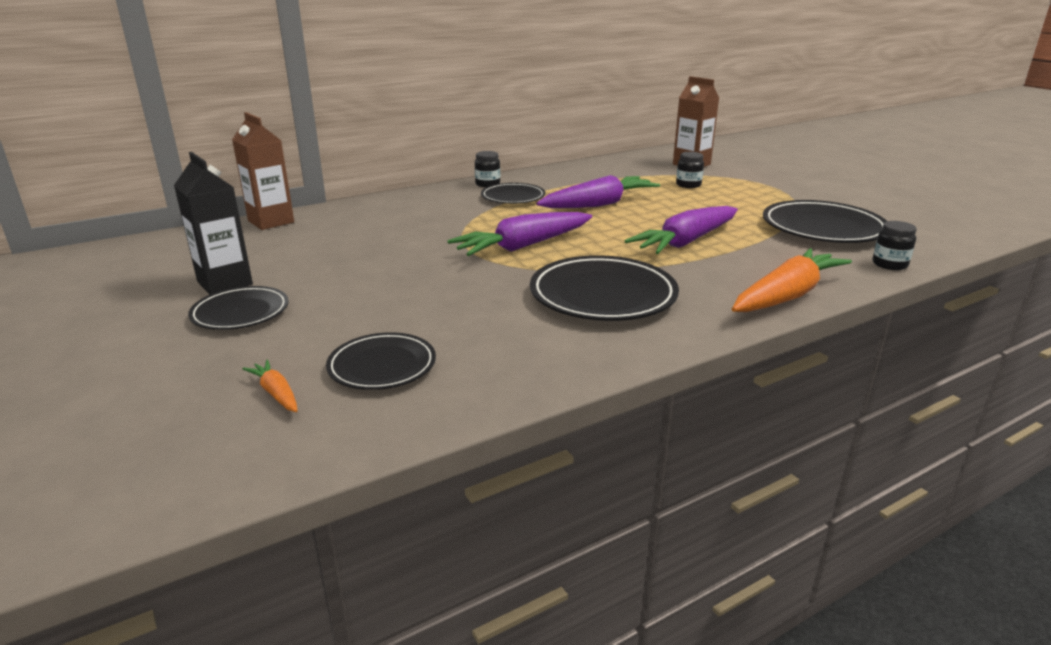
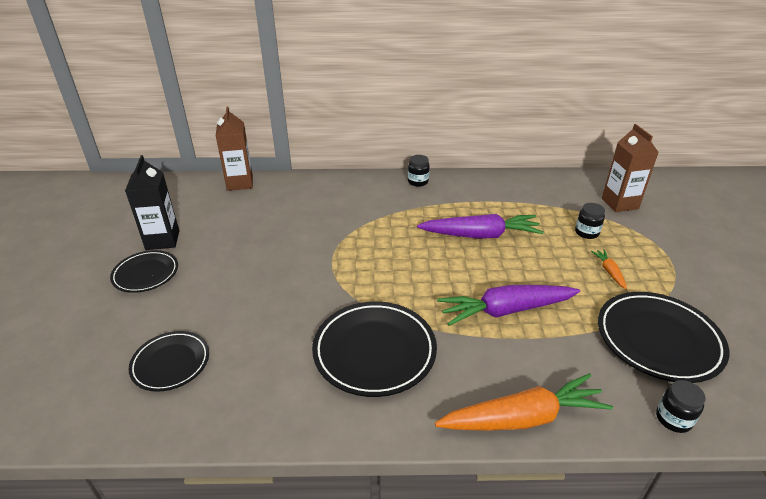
camera: 30 degrees right, 10 degrees up
orange carrot [242,360,298,412] -> orange carrot moved to [591,249,627,289]
purple carrot [447,212,592,256] -> none
black plate [481,183,545,204] -> none

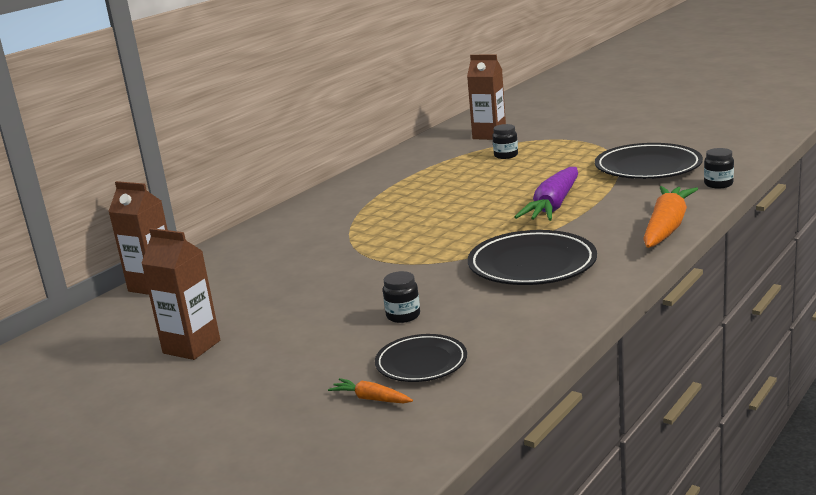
camera: 50 degrees left, 15 degrees down
black plate [110,250,178,293] -> none
black carton [125,155,179,250] -> brown carton [141,228,220,360]
black jar [408,155,430,187] -> black jar moved to [383,271,420,323]
purple carrot [417,214,544,239] -> none
orange carrot [591,249,627,289] -> orange carrot moved to [328,378,413,404]

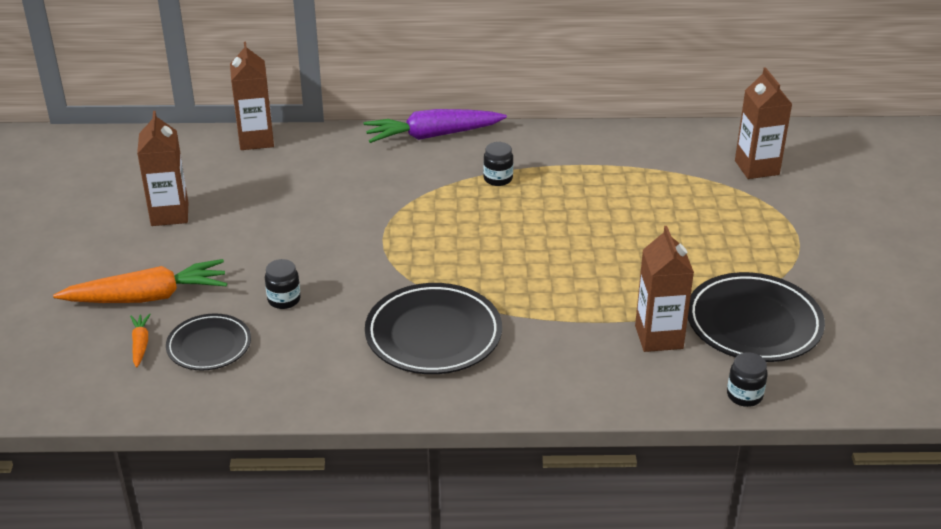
camera: 50 degrees right, 15 degrees up
black jar [492,124,518,159] -> black jar moved to [483,142,513,186]
purple carrot [515,167,578,221] -> purple carrot moved to [363,109,507,143]
orange carrot [643,186,698,248] -> orange carrot moved to [53,259,227,303]
none -> brown carton [635,226,694,352]

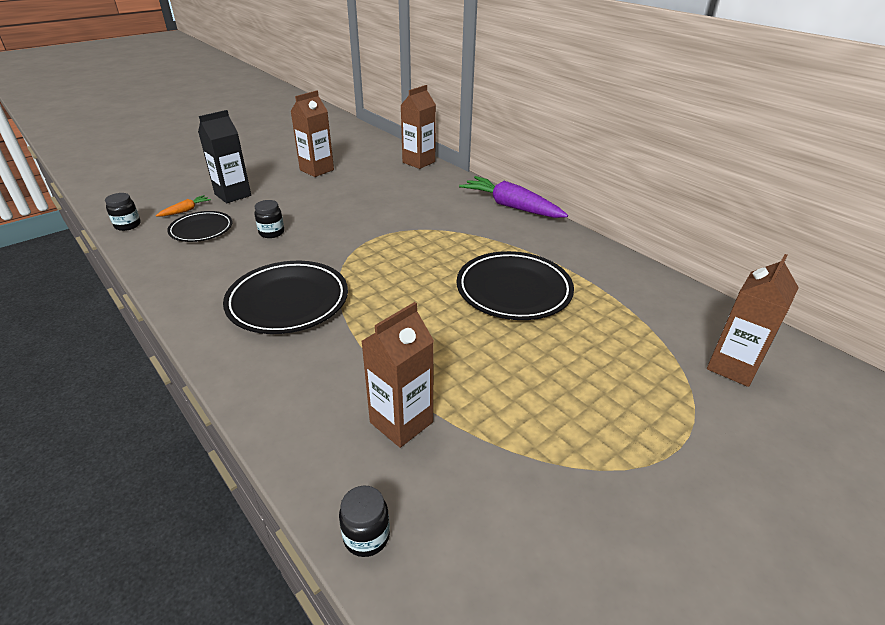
camera: 50 degrees right, 0 degrees up
orange carrot [53,259,227,303] -> black carton [198,110,251,203]
black jar [483,142,513,186] -> black jar moved to [105,193,141,231]
black plate [688,272,825,362] -> black plate moved to [457,251,574,320]

